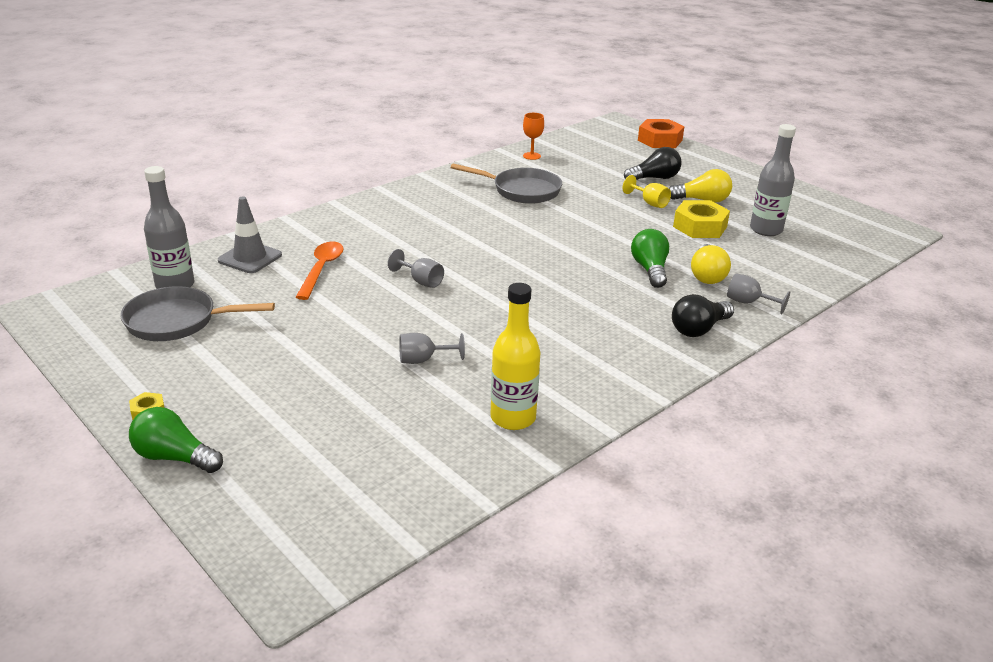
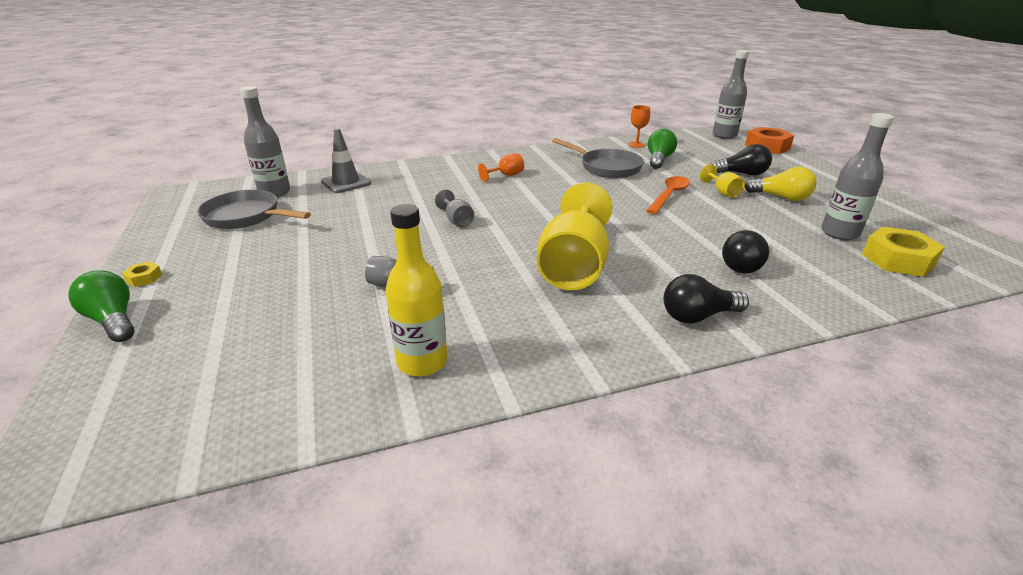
camera: 25 degrees right, 0 degrees up
orange spoon [296,242,344,300] -> orange spoon moved to [646,176,690,214]
green light bulb [631,229,669,288] -> green light bulb moved to [648,129,677,169]
yellow nut [673,200,730,238] -> yellow nut moved to [862,227,945,277]
yellow light bulb [691,244,731,284] -> black light bulb [722,230,769,273]
grey goblet [727,273,790,314] -> none
none -> orange goblet [478,153,524,182]
none -> yellow goblet [537,182,612,290]
none -> grey bottle [713,50,749,139]

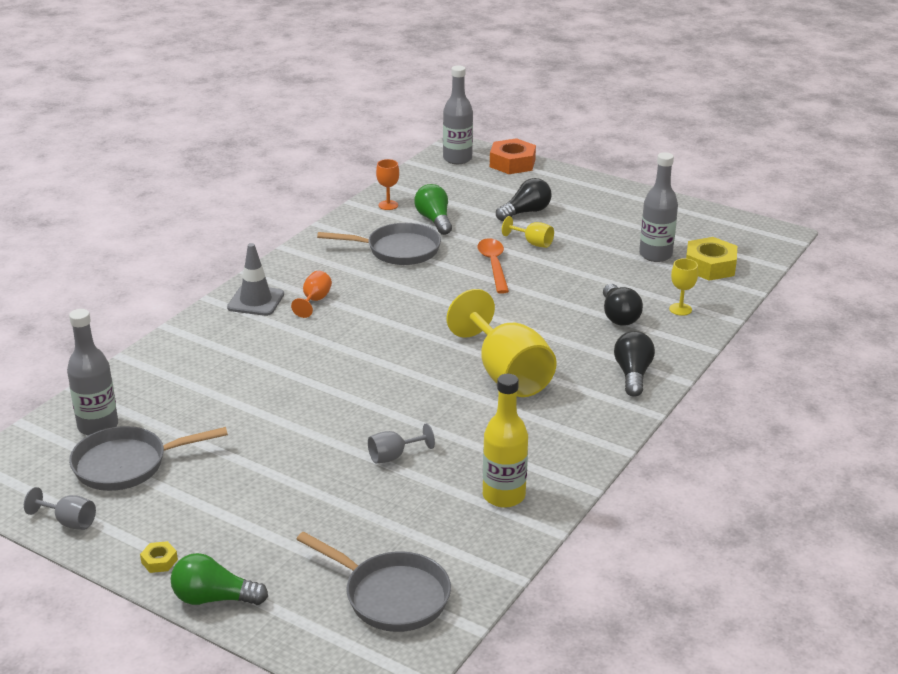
camera: 40 degrees left, 0 degrees up
grey traffic cone [321,128,371,193] -> grey traffic cone moved to [227,243,284,316]
grey goblet [435,190,474,227] -> grey goblet moved to [24,487,96,530]
black light bulb [664,274,749,324] -> black light bulb turned 150 degrees clockwise [614,331,655,397]
yellow light bulb [745,167,817,201] -> none
none -> grey pan [296,531,451,632]
none -> yellow goblet [669,258,698,316]

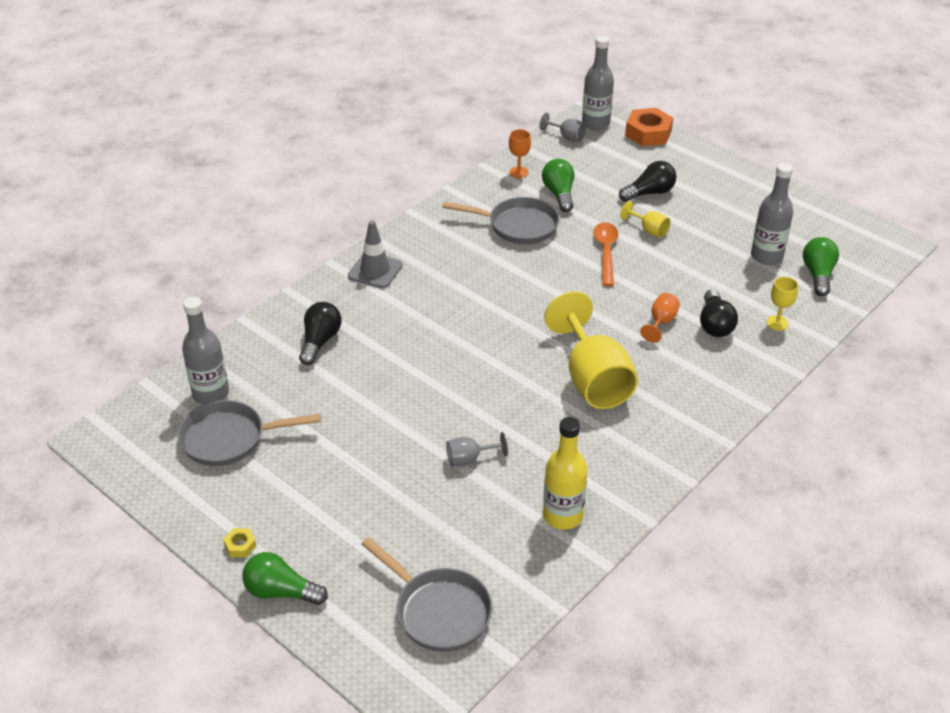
camera: 10 degrees right, 10 degrees up
grey goblet [24,487,96,530] -> grey goblet moved to [540,113,586,142]
orange goblet [291,271,332,318] -> orange goblet moved to [640,293,680,343]
black light bulb [614,331,655,397] -> black light bulb moved to [299,302,341,365]
yellow nut [686,237,737,281] -> green light bulb [803,237,839,296]

